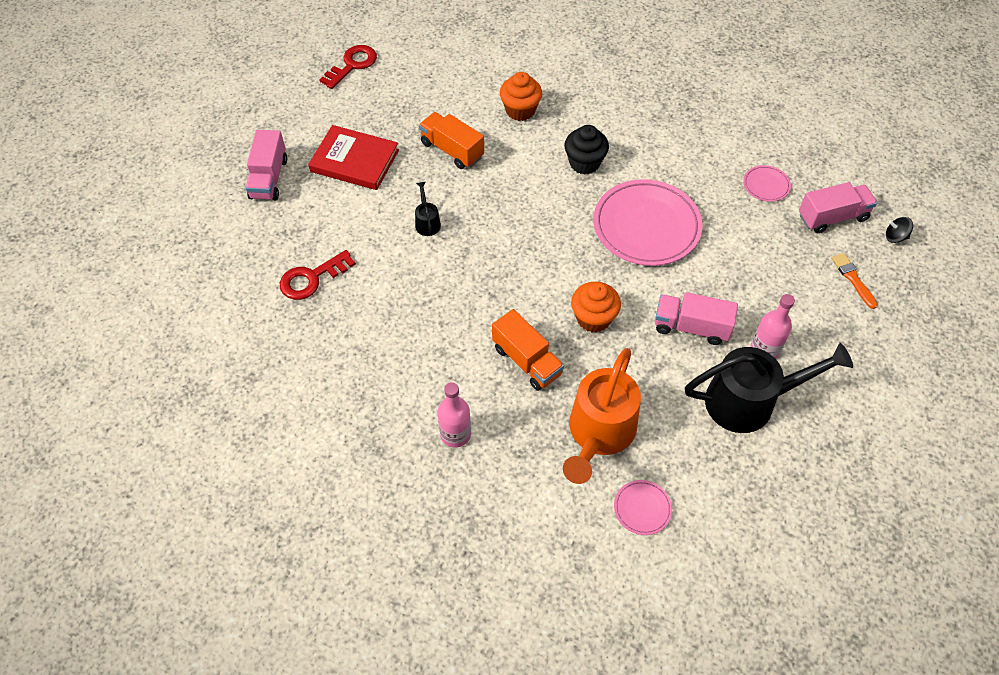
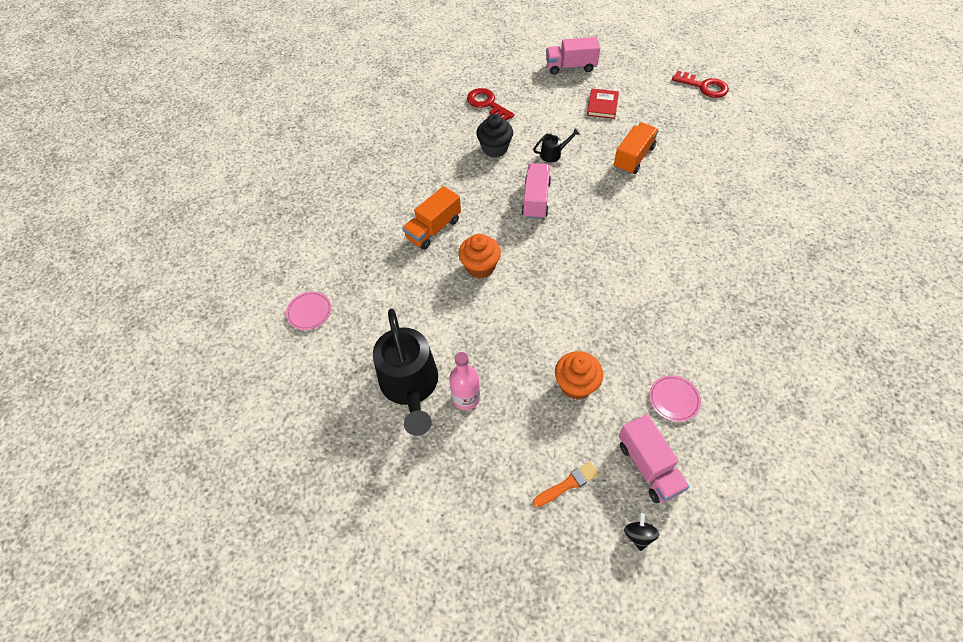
camera: 85 degrees right, 0 degrees up
red book [308,125,399,190] -> red book [587,89,619,119], size x0.62
pink bottle [437,382,471,448] -> none
orange cupcake [500,72,542,121] -> orange cupcake moved to [555,351,603,400]
orange watering can [563,348,641,484] -> none
black cupcake [564,125,609,175] -> black cupcake moved to [476,114,513,157]
pink plate [593,179,703,266] -> none
pink truck [655,292,738,345] -> pink truck moved to [522,163,551,219]

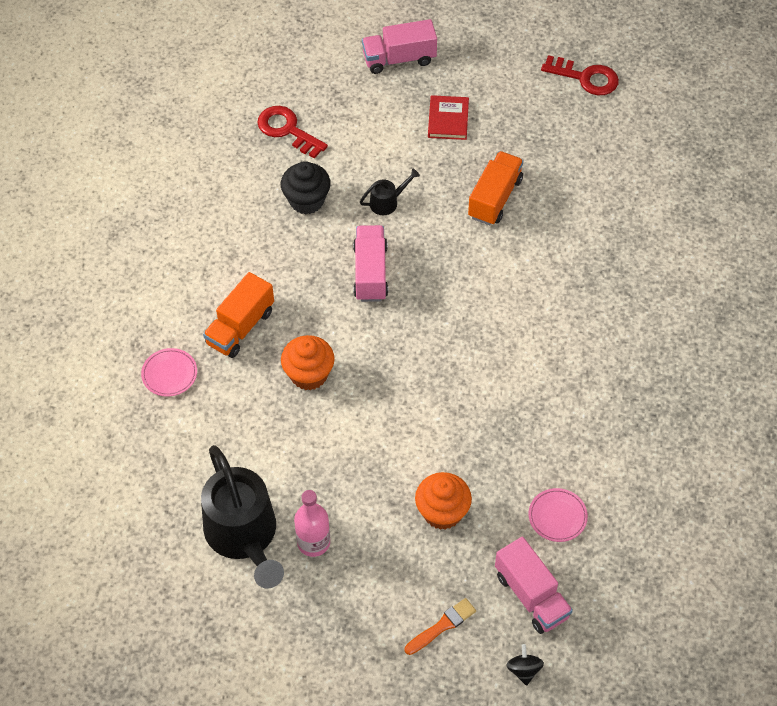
camera: 10 degrees left, 0 degrees up
pink plate [286,291,332,330] -> pink plate moved to [141,348,197,397]

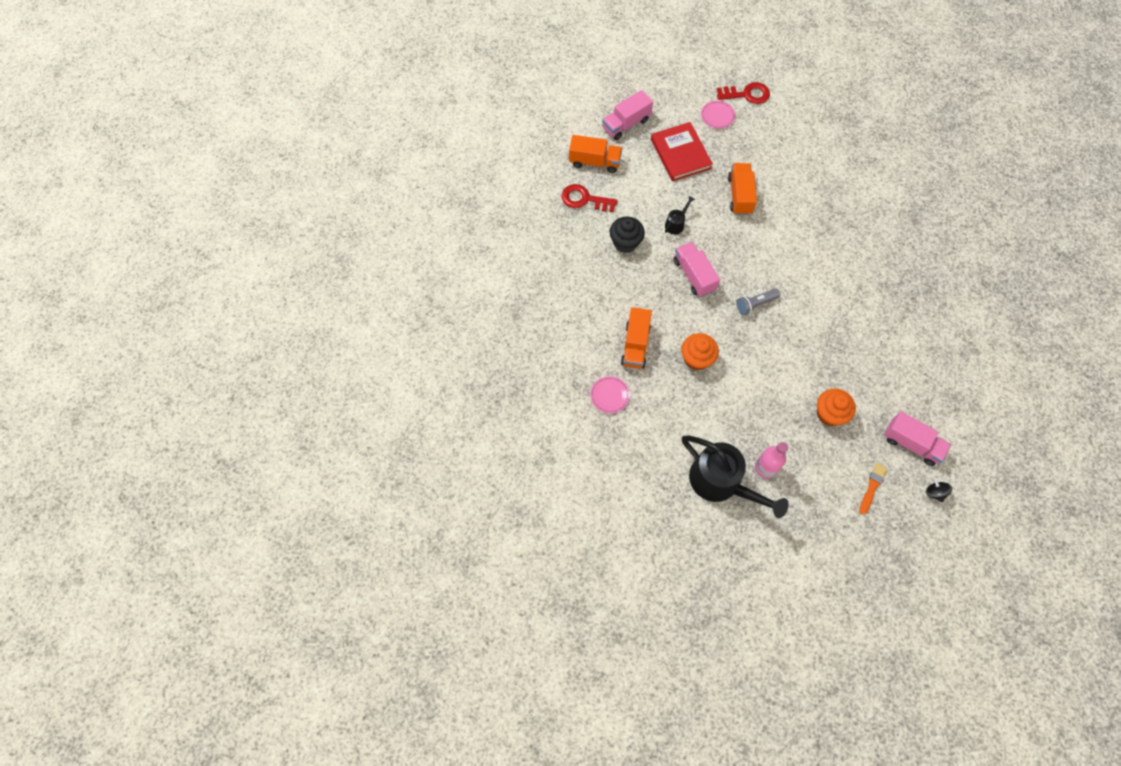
camera: 25 degrees left, 10 degrees up
red book [428,95,469,140] -> red book [651,122,713,181], size x1.62
pink plate [529,488,588,542] -> pink plate moved to [701,101,735,129]
none -> orange truck [569,135,622,173]
none -> grey flashlight [736,288,780,315]

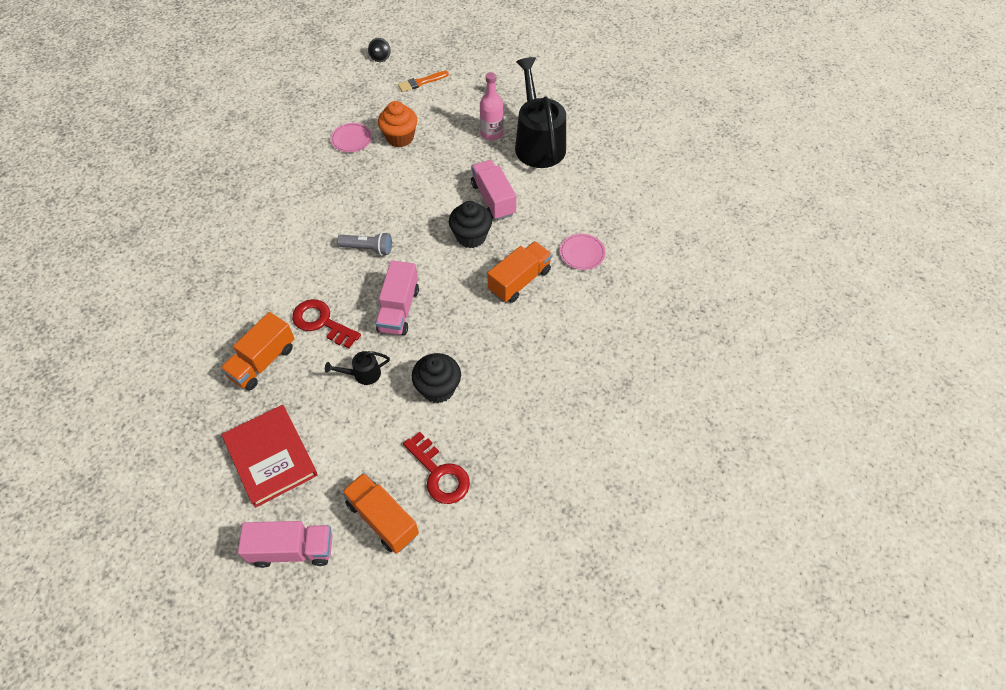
camera: 145 degrees left, 10 degrees down
red book [651,122,713,181] -> red book turned 45 degrees counterclockwise [221,405,318,508]
orange cupcake [681,333,719,371] -> black cupcake [449,201,492,248]
pink plate [701,101,735,129] -> pink plate moved to [331,123,372,152]
red key [717,82,770,104] -> red key moved to [292,299,361,349]
pink truck [884,412,951,466] -> pink truck moved to [471,160,516,220]

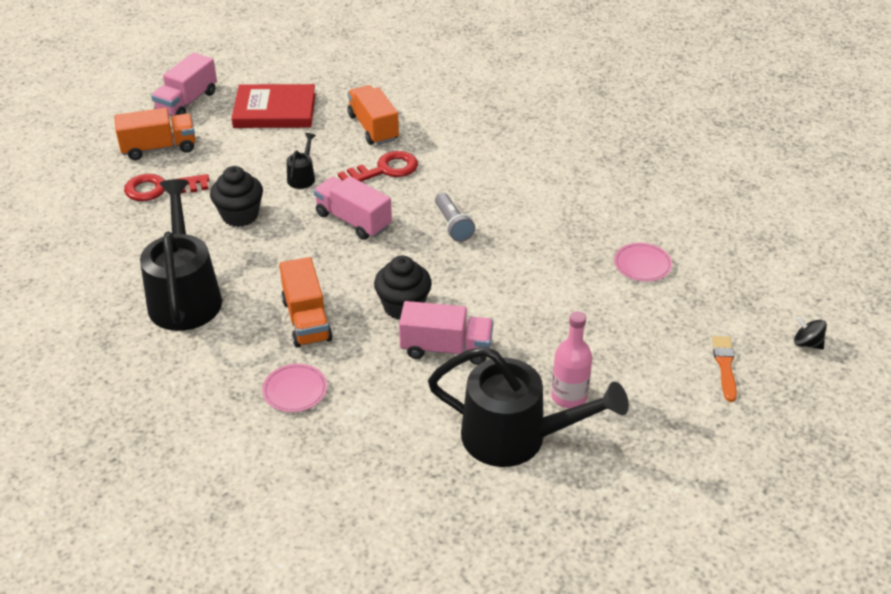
camera: 120 degrees right, 15 degrees down
grey flashlight [337,232,392,256] -> grey flashlight turned 60 degrees counterclockwise [435,193,475,242]
orange cupcake [378,101,418,147] -> none
none -> black watering can [140,179,222,331]

